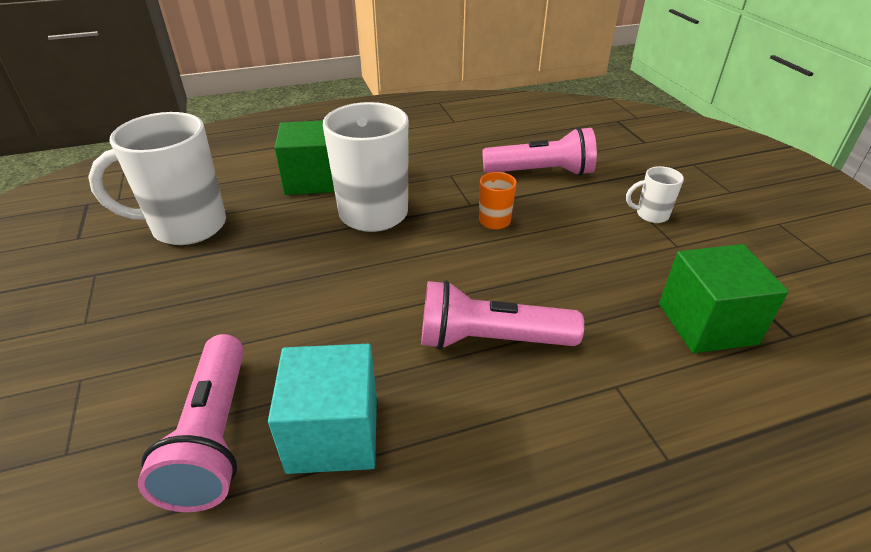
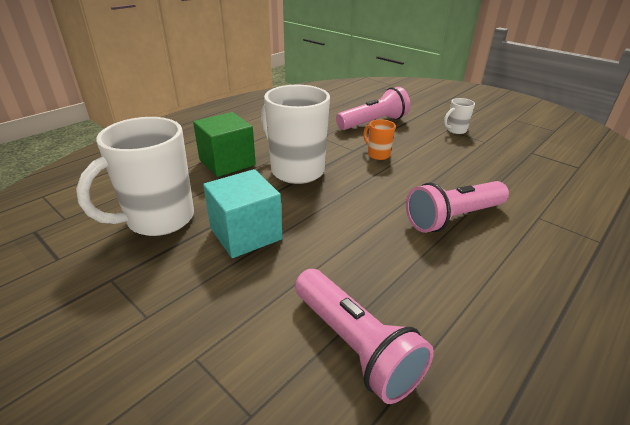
camera: 30 degrees left, 5 degrees down
turquoise cube [268,344,377,474] -> turquoise cube moved to [203,169,282,258]
green cube [659,244,789,353] -> none

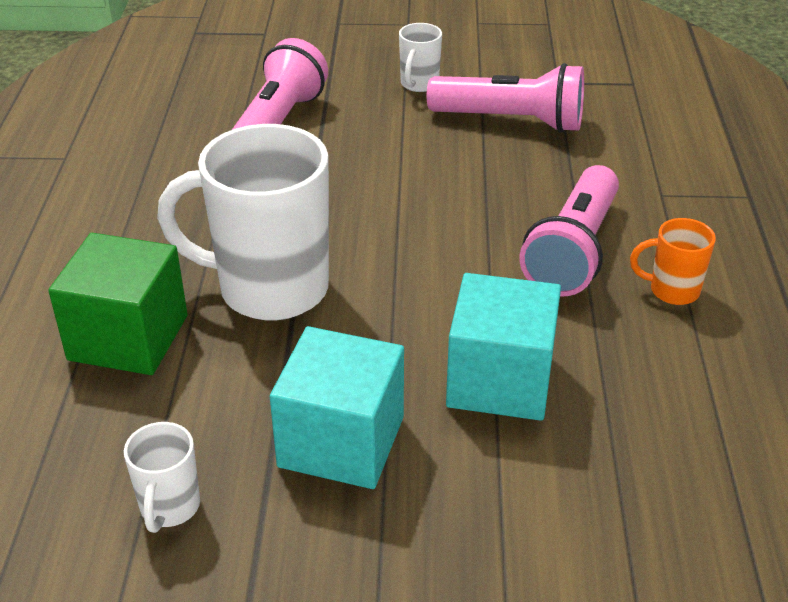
camera: 40 degrees left, 5 degrees up
white mug [76,117,194,236] -> white mug [124,422,200,533], size x0.45
pink flashlight [295,269,434,404] -> pink flashlight moved to [427,63,584,133]
orange mug [363,119,396,160] -> orange mug moved to [630,218,716,305]
none -> turquoise cube [446,273,561,421]

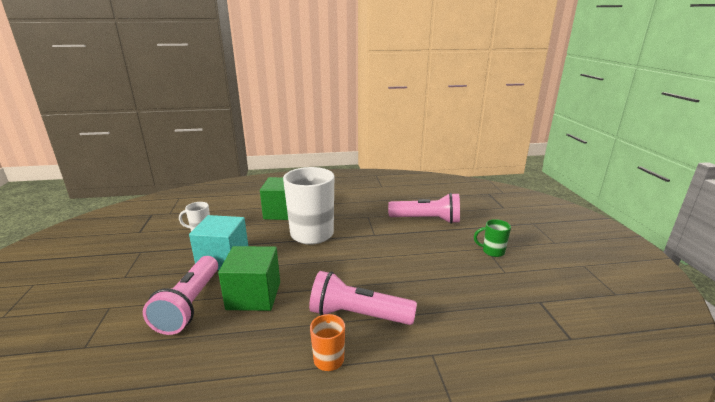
camera: 80 degrees right, 15 degrees down
white mug [399,23,442,92] -> green mug [474,219,511,257]
pink flashlight [427,63,584,133] -> pink flashlight moved to [143,256,218,335]
turquoise cube [446,273,561,421] -> green cube [218,246,280,311]

